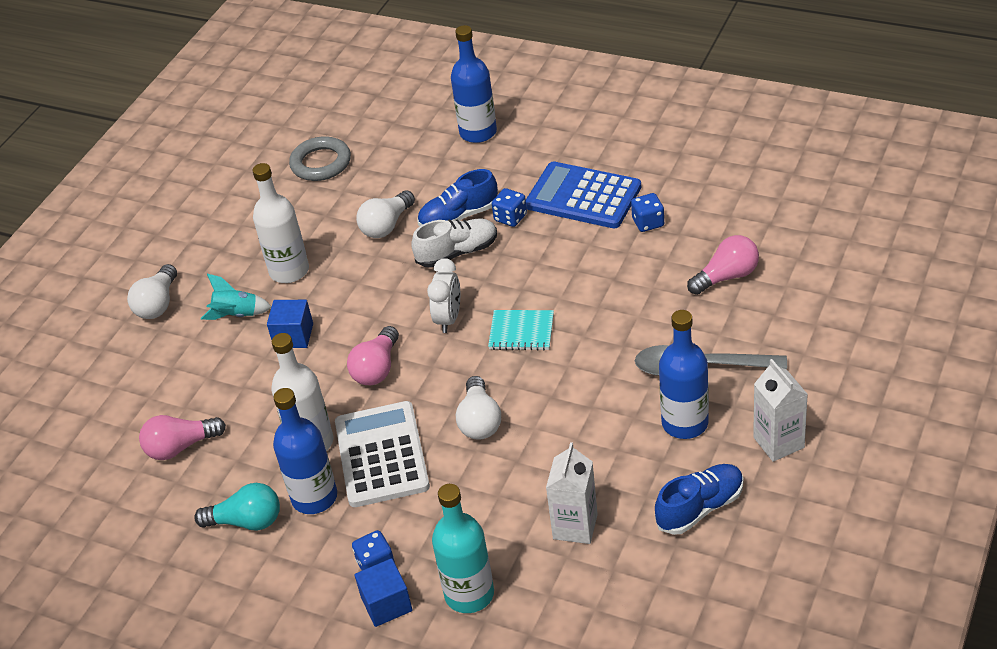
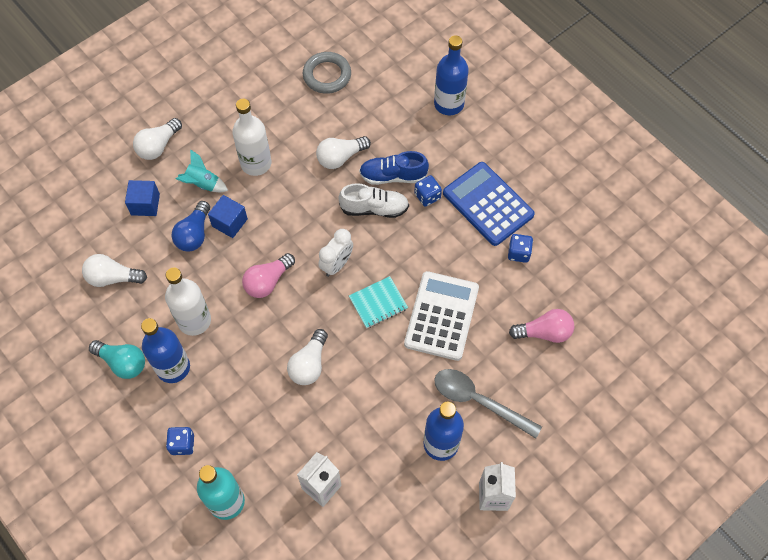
camera: 20 degrees right, 20 degrees up
pink light bulb [139,415,226,460] -> white light bulb [82,254,147,287]
white calculator [335,401,430,507] -> white calculator moved to [404,271,479,361]
blue cube [355,558,412,627] -> blue cube moved to [125,180,160,216]
turquoise notebook [488,310,554,350] -> turquoise notebook turned 60 degrees counterclockwise [349,276,408,329]
blue shoe [655,464,744,535] -> none
none -> blue light bulb [172,201,210,252]

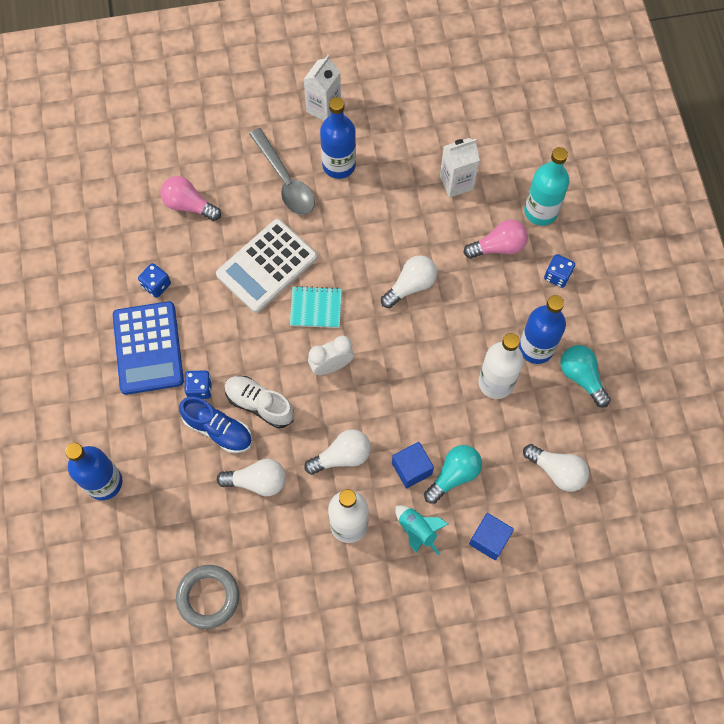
camera: 150 degrees left, 5 degrees up
white light bulb [133,118,182,160] -> white light bulb moved to [304,429,371,475]
blue light bulb [172,201,210,252] -> turquoise light bulb [424,445,482,504]
pink light bulb [242,253,295,298] -> pink light bulb moved to [463,220,528,259]

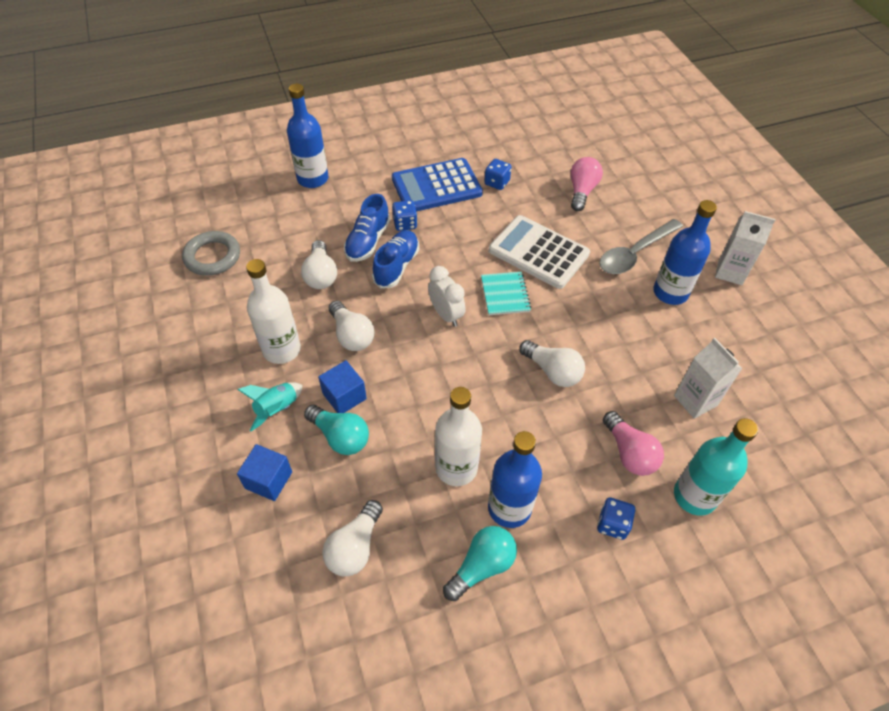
camera: 80 degrees right, 15 degrees down
white shoe [224,376,294,428] -> blue shoe [372,230,419,288]

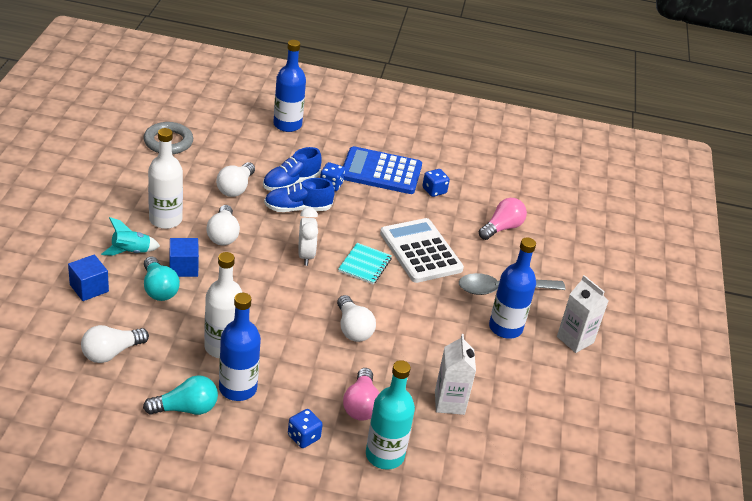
camera: 25 degrees right, 15 degrees down
blue shoe [372,230,419,288] -> blue shoe turned 150 degrees counterclockwise [264,178,335,212]

